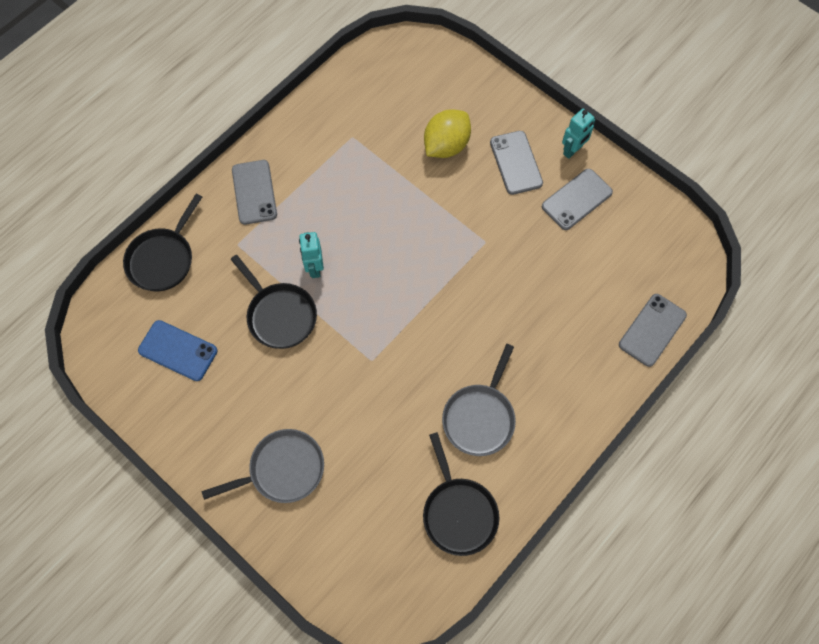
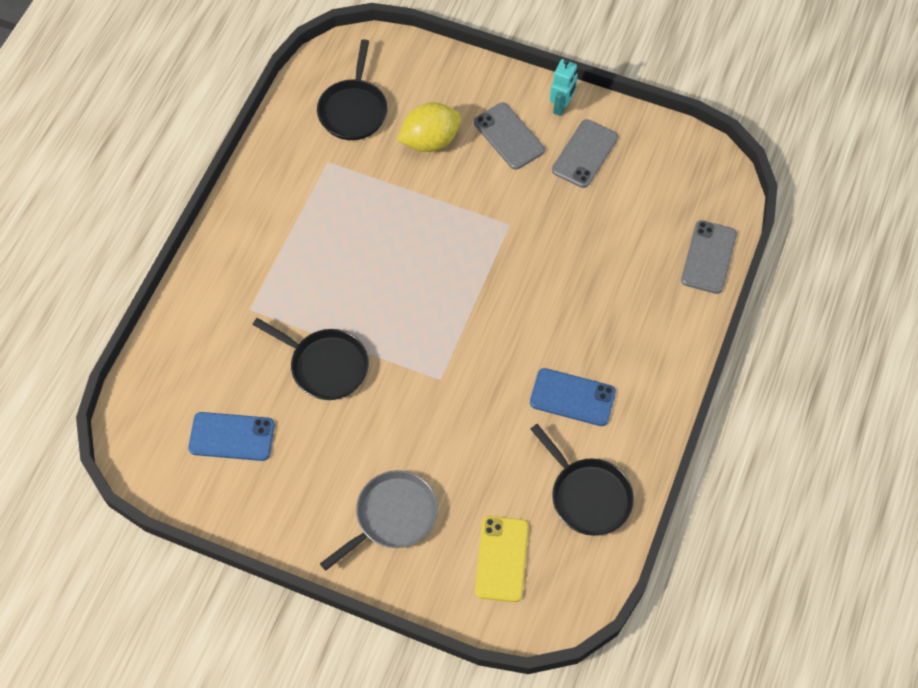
camera: 20 degrees left, 5 degrees down
black pan [123,194,202,292] -> black pan moved to [317,39,388,140]
grey phone [232,160,277,225] -> none
turquoise robot [299,232,324,278] -> none
yellow lemon [424,109,471,158] -> yellow lemon turned 45 degrees clockwise [397,102,461,152]
grey pan [442,344,516,456] -> blue phone [530,368,616,426]
none -> yellow phone [475,516,529,602]

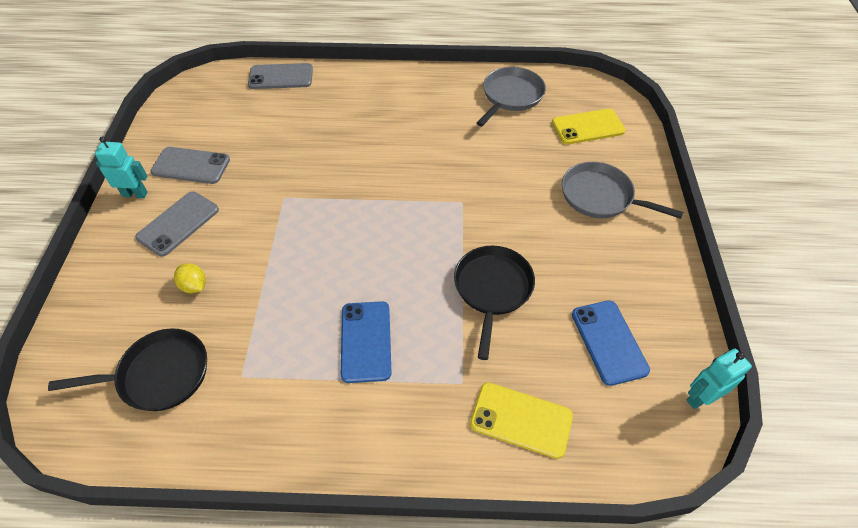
camera: 110 degrees left, 10 degrees down
yellow lemon [397,102,461,152] -> yellow lemon [174,263,206,293], size x0.52
blue phone [530,368,616,426] -> blue phone moved to [341,301,392,383]
black pan [531,424,634,536] -> grey pan [477,67,546,126]
none -> yellow phone [470,383,573,459]
none -> turquoise robot [687,349,752,409]

